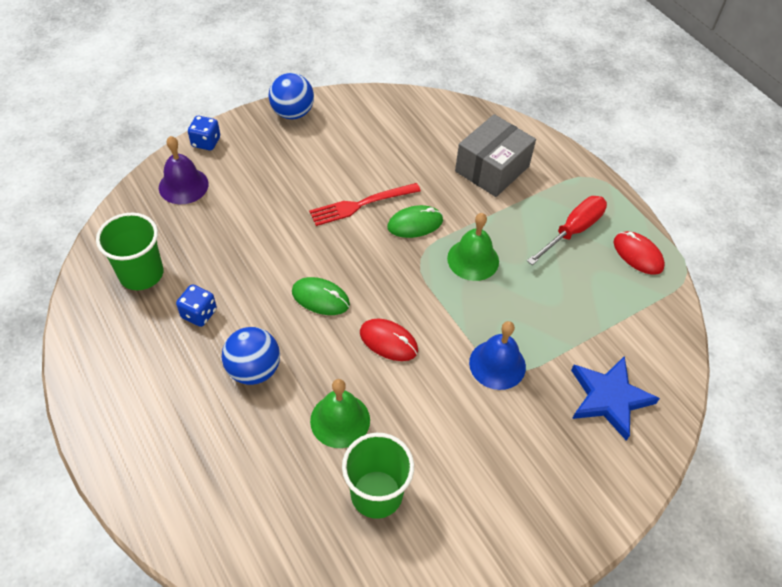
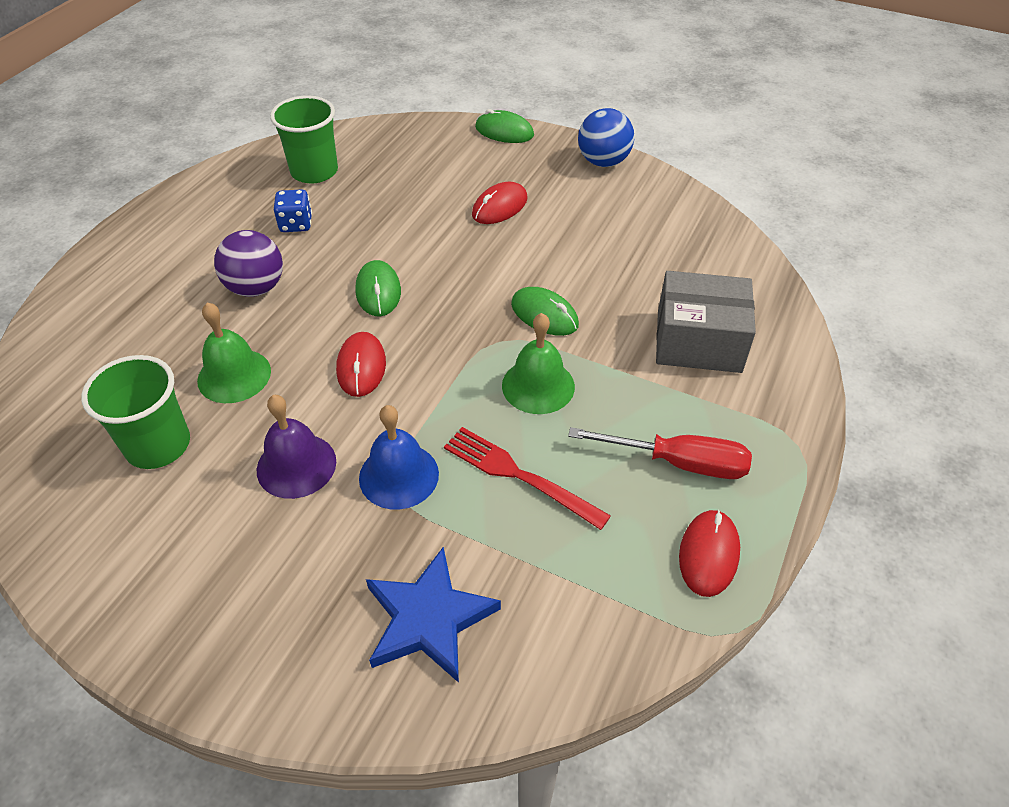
camera: 60 degrees right, 5 degrees down
purple bell [159,136,209,204] -> purple bell moved to [257,395,336,499]
blue dice [188,116,220,150] -> green mouse [475,109,534,143]
blue ball [222,327,280,385] -> purple ball [214,230,283,297]
red fork [309,183,421,226] -> red fork moved to [444,427,611,530]
none -> red mouse [472,182,528,224]

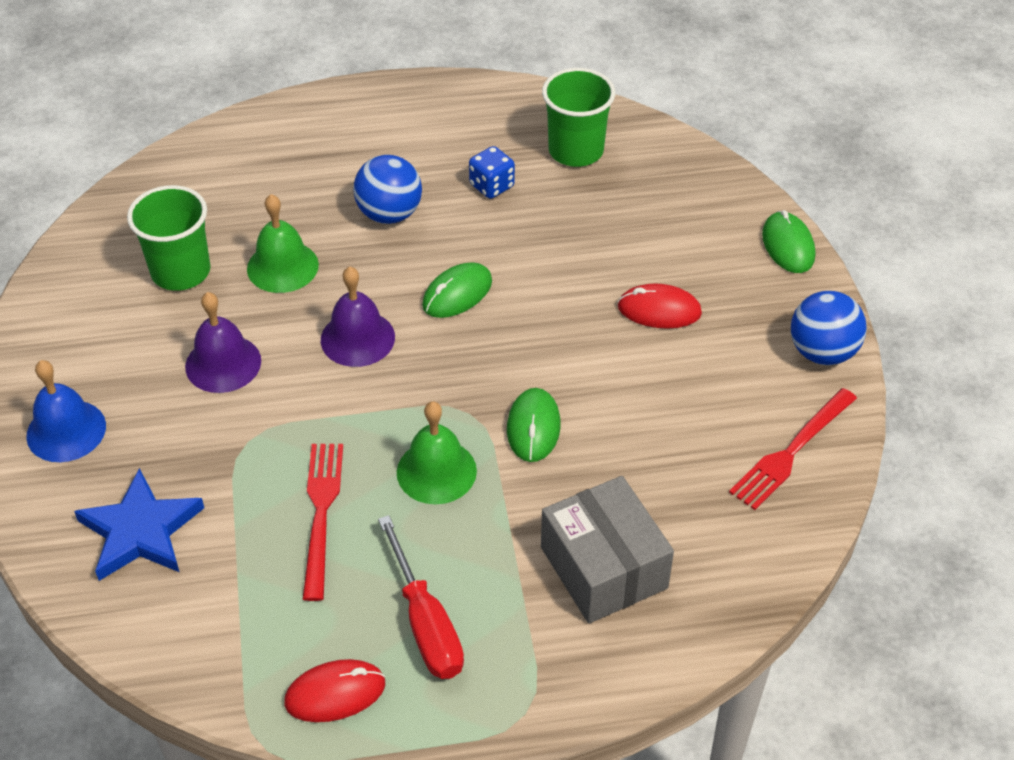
camera: 55 degrees right, 0 degrees up
purple ball [214,230,283,297] -> blue ball [353,155,422,224]
red mouse [336,332,386,397] -> purple bell [321,266,395,367]
blue bell [359,405,439,510] -> blue bell moved to [26,360,106,462]
none -> red fork [729,388,857,510]

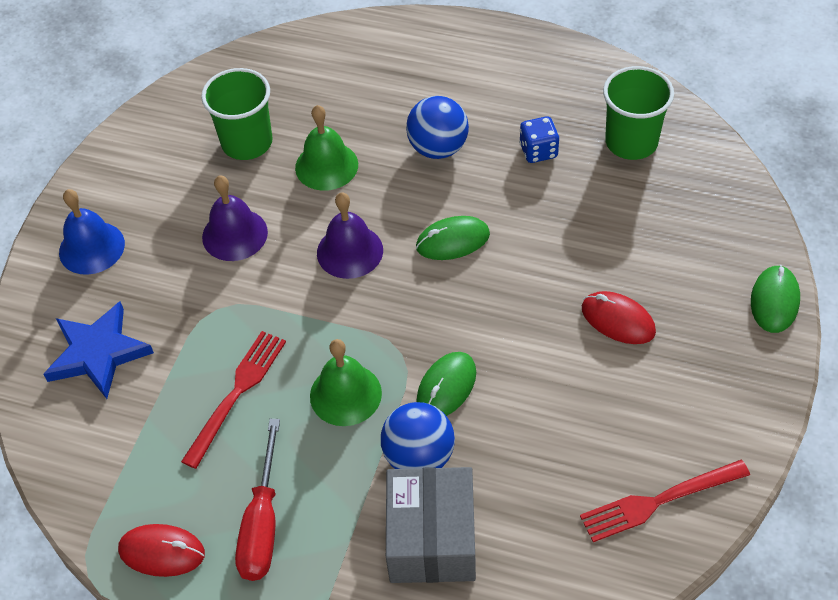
camera: 30 degrees right, 5 degrees up
blue ball [791,291,867,365] -> blue ball moved to [381,402,455,469]

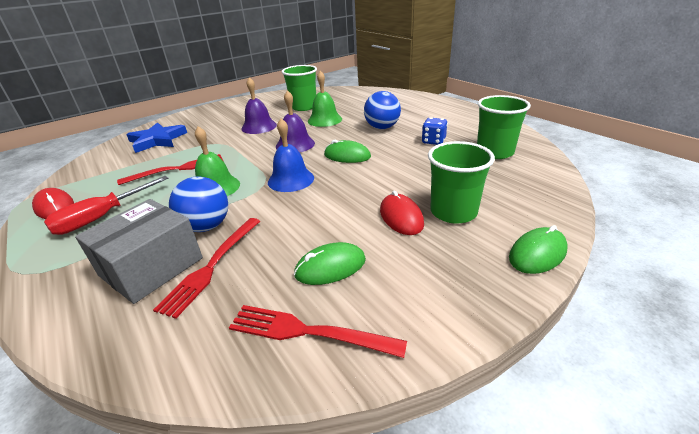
camera: 35 degrees right, 20 degrees down
blue bell [59,189,125,275] -> blue bell moved to [268,118,314,192]
green mouse [416,352,476,416] -> green mouse moved to [294,242,366,285]
none -> red fork [153,218,260,319]
none -> green cup [428,141,495,224]

